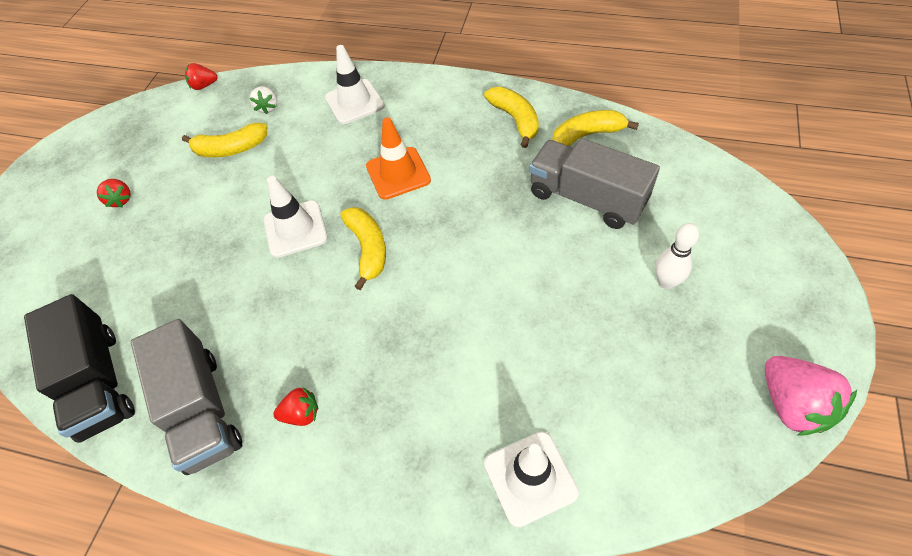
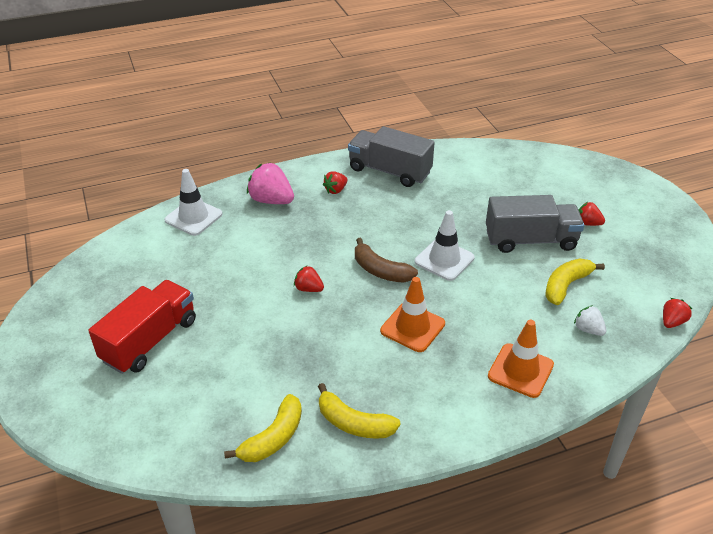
camera: 140 degrees right, 15 degrees down
black truck [24,294,135,443] -> none
white traffic cone [325,45,385,124] -> orange traffic cone [488,320,554,398]
yellow banana [340,207,386,290] -> brown banana [355,238,418,283]
grey truck [529,138,660,229] -> grey truck moved to [486,195,584,253]
white bowling pin [655,223,699,289] -> red truck [88,280,196,374]
pink strawberry [765,356,857,436] -> pink strawberry moved to [247,162,294,204]
none -> red strawberry [294,265,324,292]

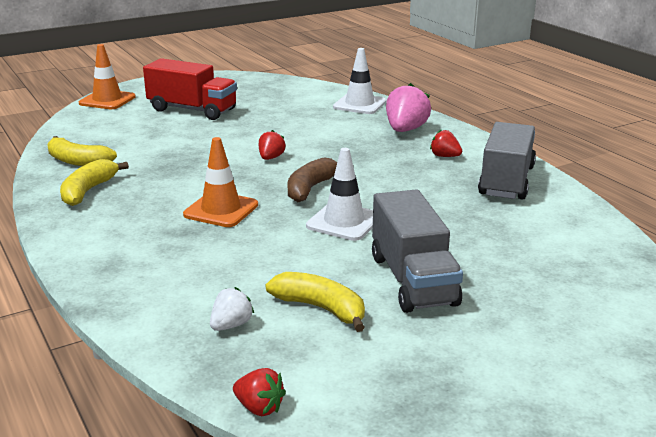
camera: 80 degrees right, 15 degrees down
orange traffic cone [488,320,554,398] -> orange traffic cone moved to [79,44,136,109]
red strawberry [579,202,605,226] -> none

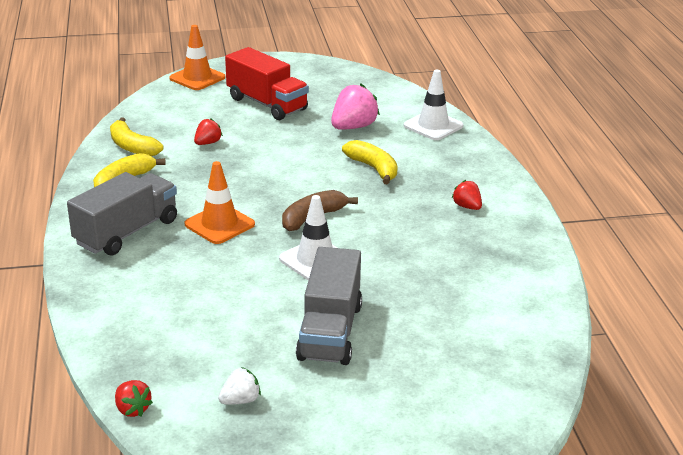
camera: 20 degrees right, 5 degrees up
white strawberry [210,287,254,331] -> white strawberry moved to [218,367,261,405]
red strawberry [259,130,286,160] -> red strawberry moved to [194,118,223,145]
yellow banana [266,272,365,332] -> yellow banana moved to [342,140,398,184]
pink strawberry [386,83,431,132] -> pink strawberry moved to [331,84,380,130]
grey truck [478,122,536,199] -> grey truck moved to [67,172,177,255]

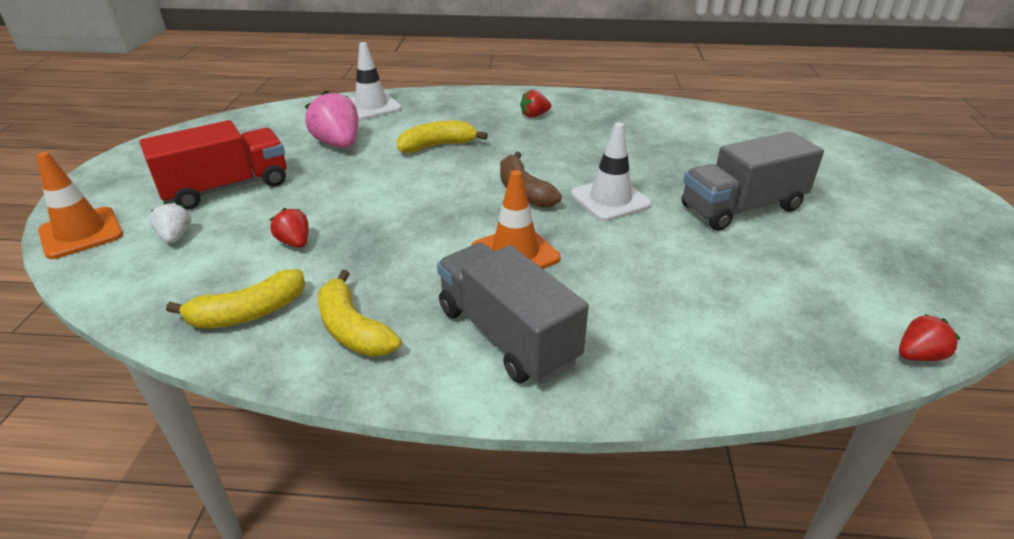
camera: 75 degrees left, 5 degrees up
white strawberry [218,367,261,405] -> white strawberry moved to [150,202,191,244]
grey truck [296,247,362,365] -> grey truck turned 135 degrees clockwise [682,132,824,231]

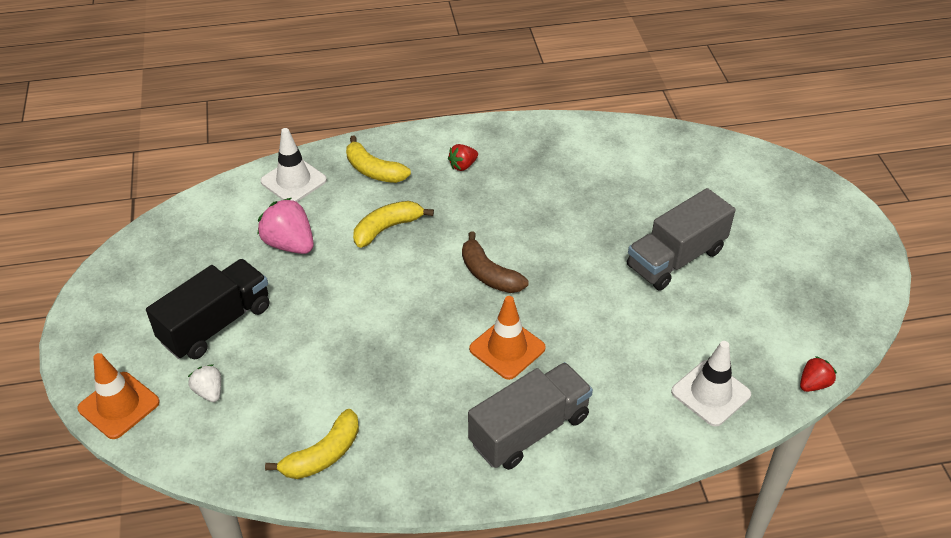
camera: 15 degrees left, 10 degrees up
red truck [139,120,286,210] -> black truck [146,259,270,360]
red strawberry [270,208,309,248] -> none
yellow banana [318,270,401,357] -> yellow banana moved to [346,135,411,183]
grey truck [437,243,589,384] -> grey truck turned 105 degrees clockwise [468,362,593,470]
white traffic cone [571,123,652,221] -> white traffic cone moved to [671,341,751,427]

